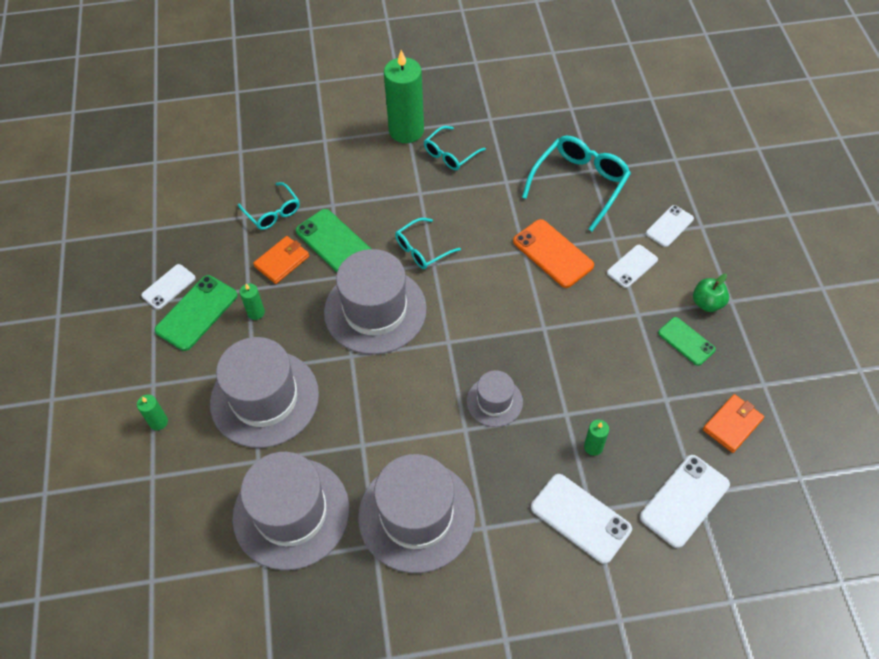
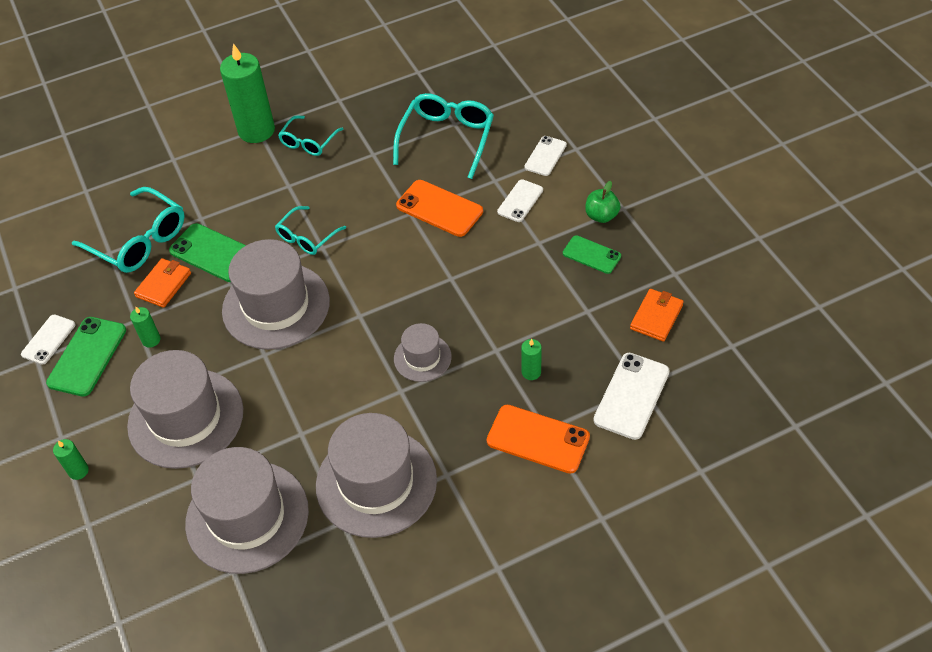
camera: 15 degrees left, 5 degrees down
turquoise glasses [238,182,300,230] -> turquoise glasses [72,187,185,273], size x1.68
white phone [531,474,632,564] -> orange phone [487,405,590,474]

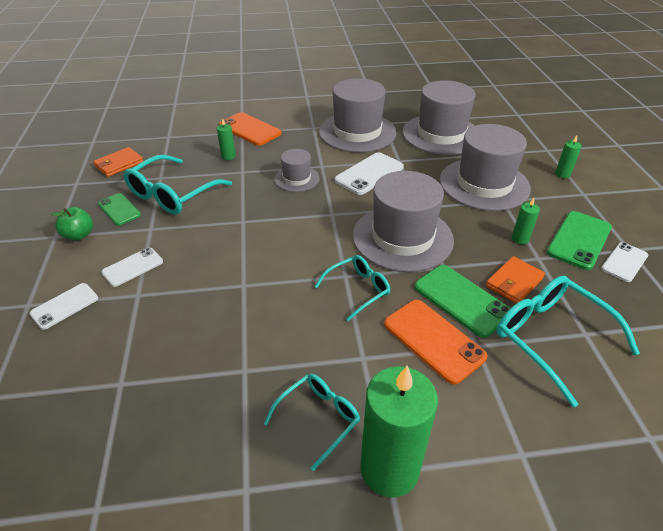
camera: 165 degrees left, 10 degrees down
turquoise glasses [393,93,494,179] -> turquoise glasses moved to [124,155,232,214]
orange phone [396,180,483,237] -> orange phone moved to [384,300,487,384]
white phone [593,353,670,440] -> white phone moved to [335,152,404,195]

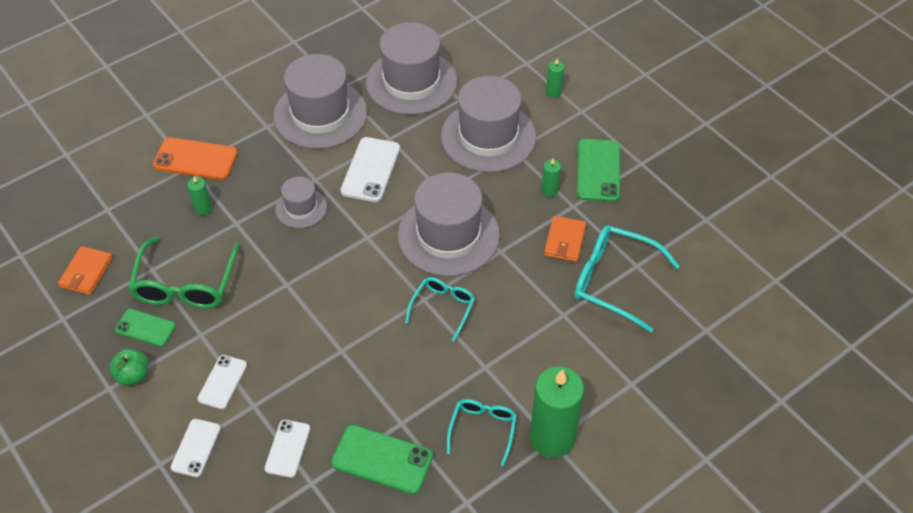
camera: 30 degrees left, 10 degrees up
turquoise glasses [124,155,232,214] -> green glasses [128,236,240,309]
orange phone [384,300,487,384] -> none
green phone [414,265,510,338] -> green phone moved to [331,425,433,494]
white phone [601,242,648,282] -> white phone moved to [264,420,310,478]

